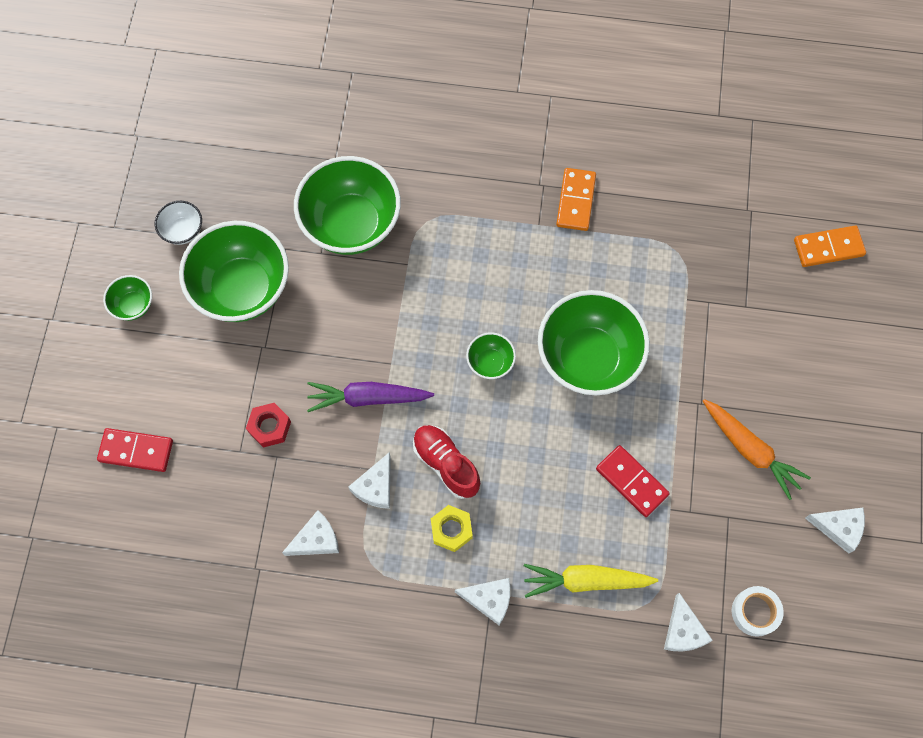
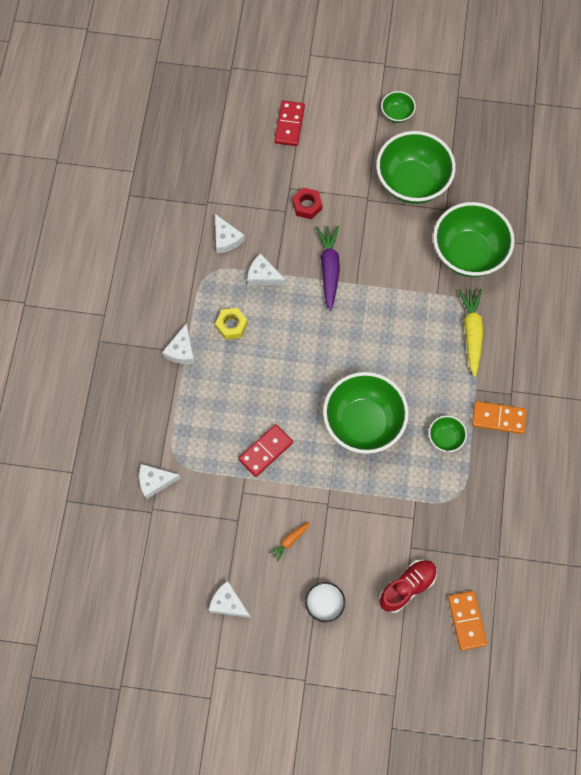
camera: 90 degrees right, 0 degrees up
white bowl [155,201,202,245] -> white bowl moved to [305,582,345,622]
red shoe [413,425,480,499] -> red shoe moved to [379,559,437,613]
green bowl [466,332,516,379] -> green bowl moved to [429,416,467,452]
yellow carrot [524,564,658,598] -> yellow carrot moved to [459,289,484,377]
orange carrot [703,399,811,500] -> orange carrot [269,521,310,562], size x0.52
white tape [732,586,784,637] -> none
white cheese [805,508,865,553] -> white cheese turned 105 degrees clockwise [209,581,251,618]

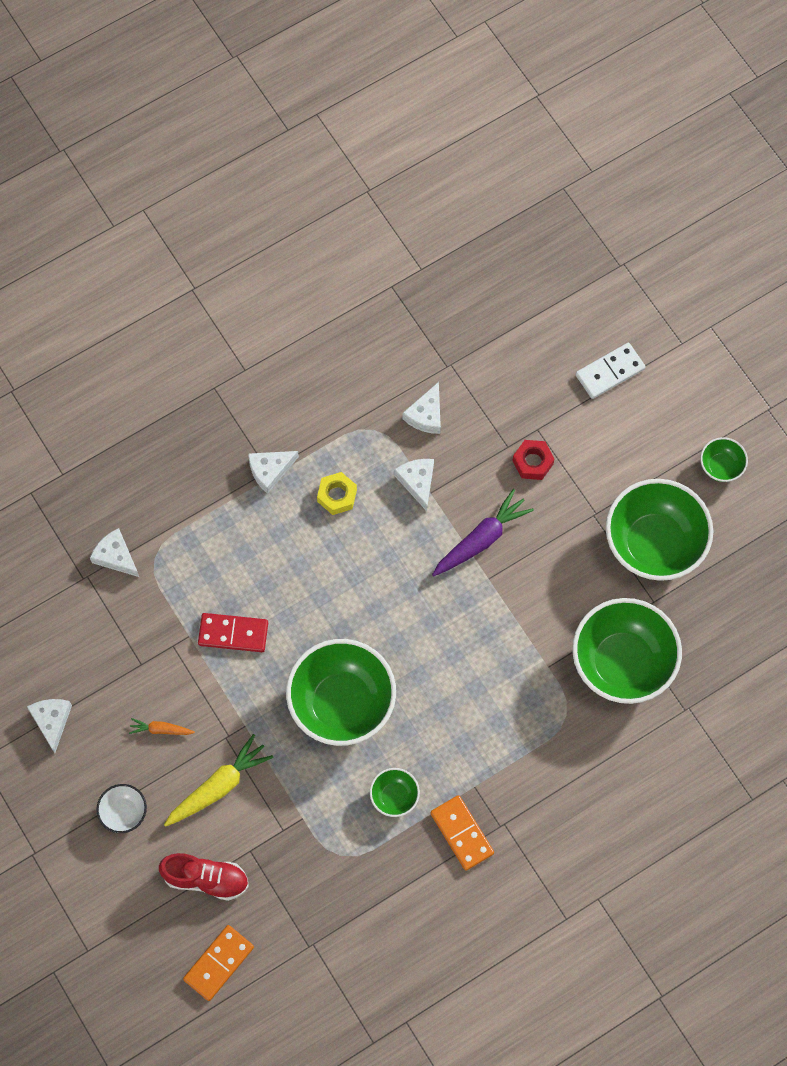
camera: 50 degrees right, 0 degrees up
red domino [275,100,305,146] -> white domino [576,343,646,399]
yellow carrot [459,289,484,377] -> yellow carrot moved to [164,734,274,827]

